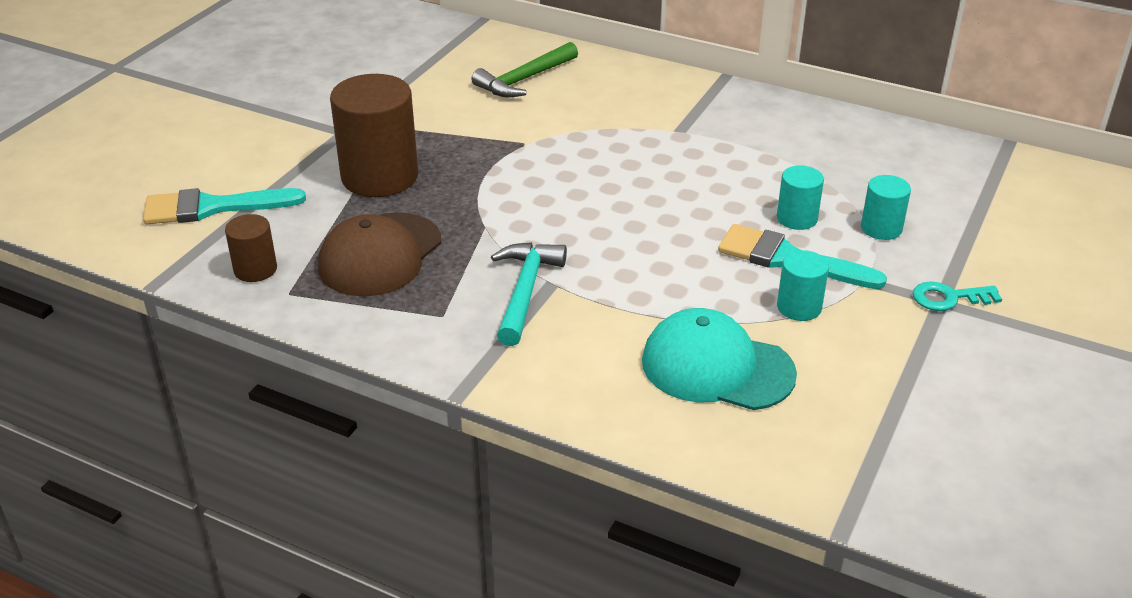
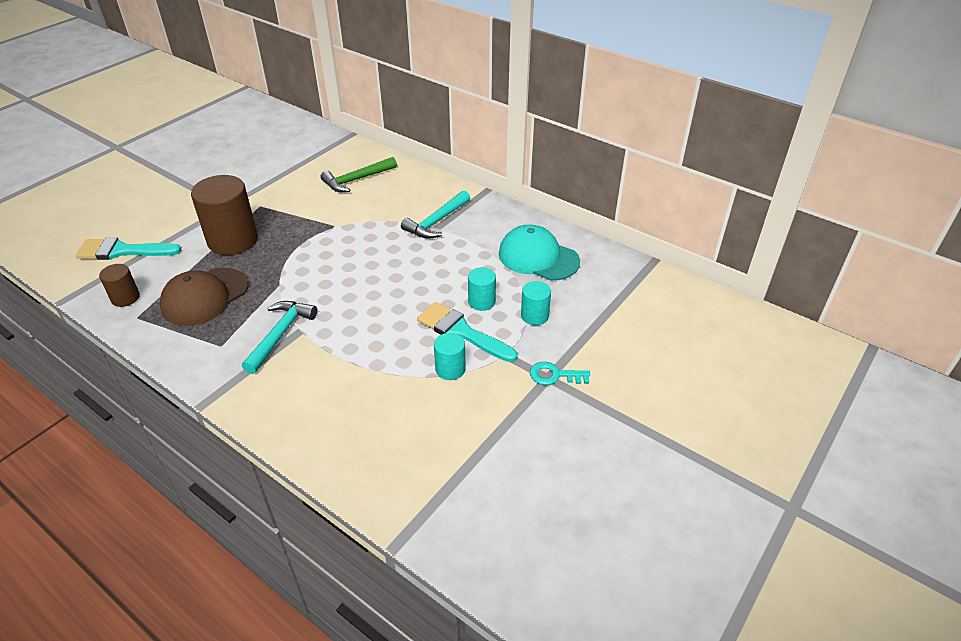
camera: 10 degrees right, 5 degrees up
turquoise cap [642,308,797,410] -> turquoise cap moved to [499,225,580,281]
none -> turquoise hammer [401,191,470,239]

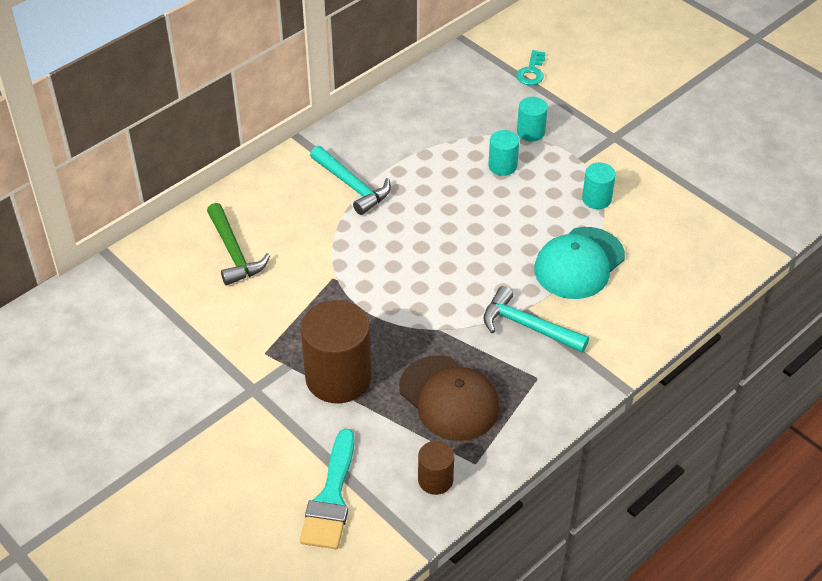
camera: 80 degrees left, 5 degrees up
turquoise brush [417,302,518,362] -> none
turquoise cap [499,225,580,281] -> turquoise cap moved to [534,227,625,299]
turquoise key [530,362,590,385] -> turquoise key moved to [516,50,545,85]

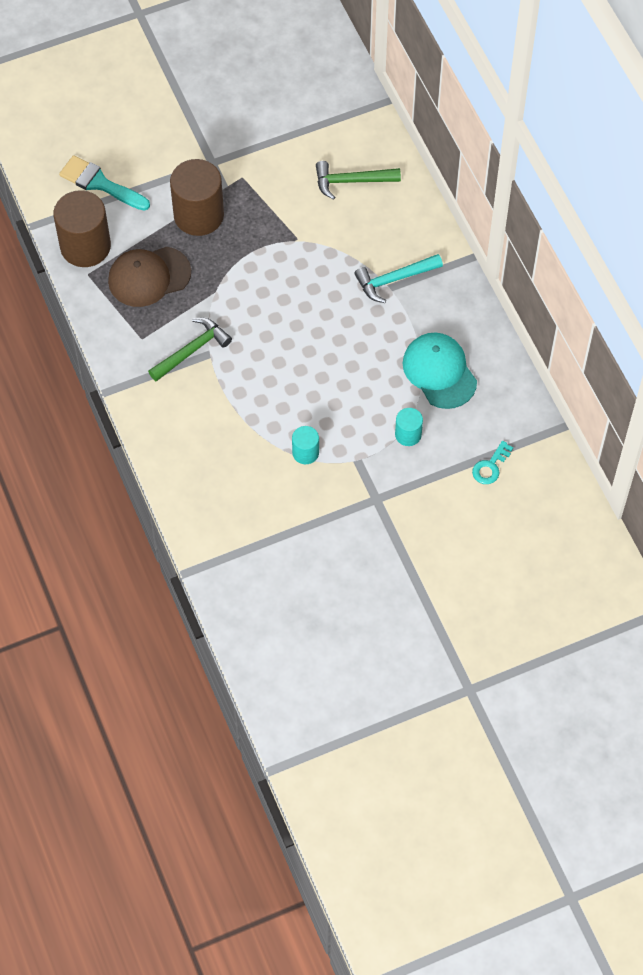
camera: 110 degrees right, 15 degrees up
brown cylinder [418,441,454,495] -> brown cylinder [53,190,111,267], size x1.99
turquoise hammer [484,286,589,352] -> green hammer [148,318,232,382]
turquoise cylinder [488,130,519,176] -> none
turquoise key [516,50,545,85] -> turquoise key turned 90 degrees counterclockwise [472,441,513,484]
turquoise cap [534,227,625,299] -> turquoise cap moved to [403,333,477,409]

